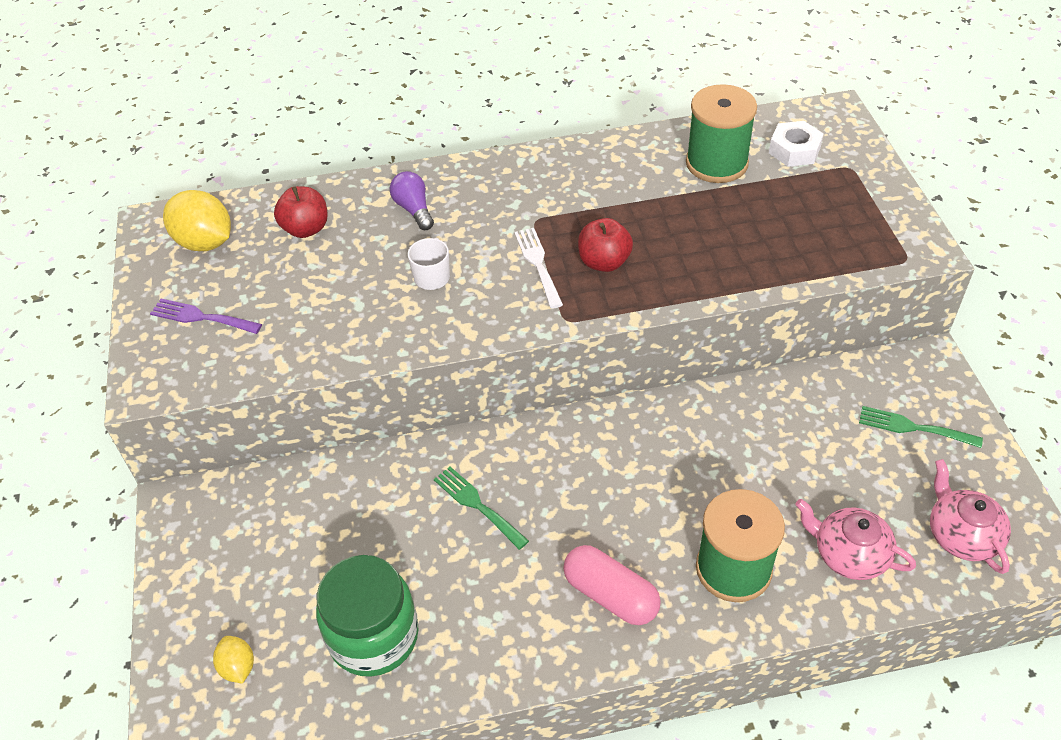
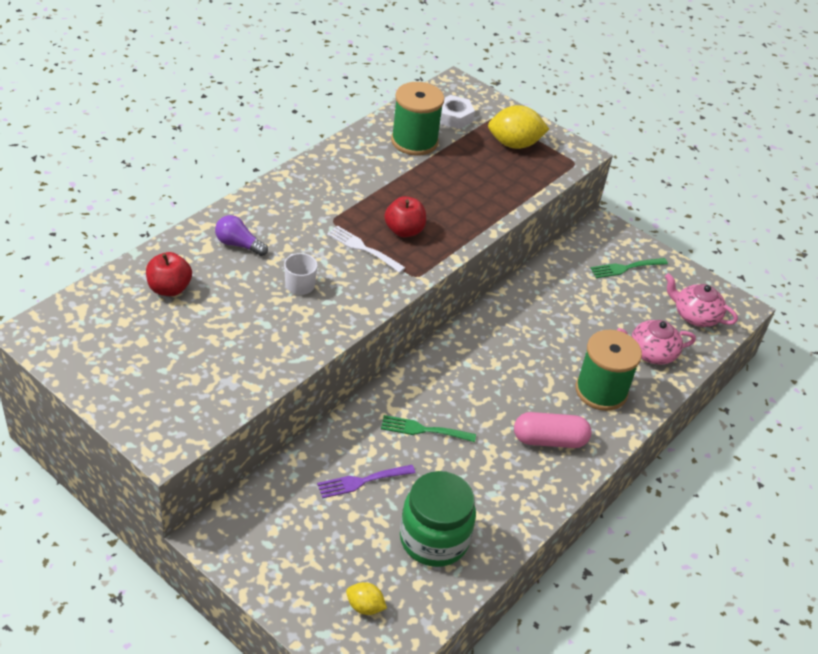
camera: 45 degrees left, 5 degrees down
purple fork [150,299,262,334] -> purple fork moved to [317,465,416,499]
yellow lemon [163,190,231,251] -> yellow lemon moved to [488,105,549,149]

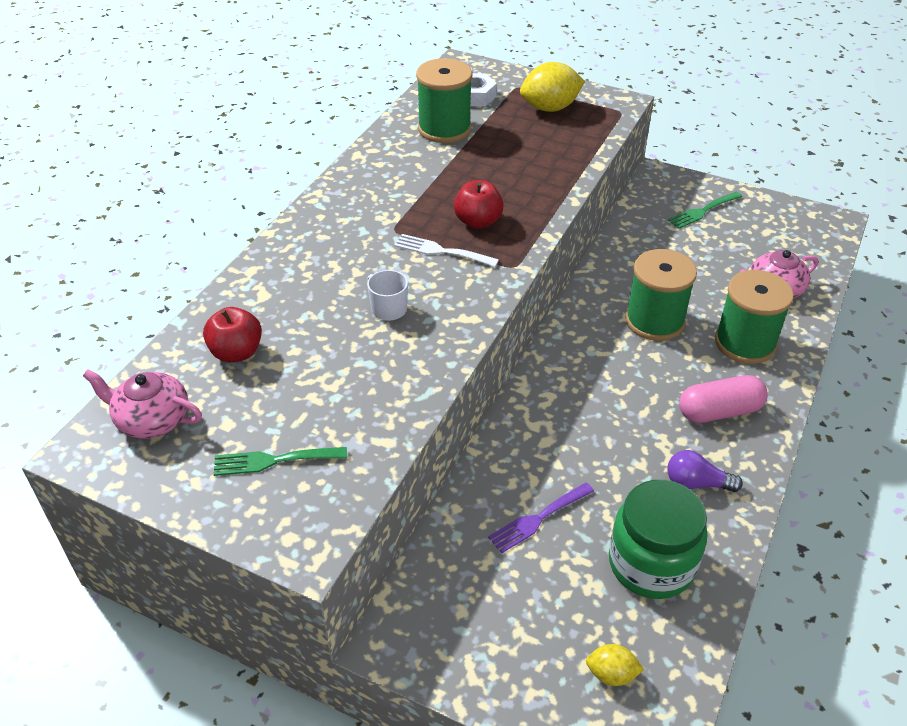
camera: 10 degrees left, 0 degrees up
purple light bulb [215,215,268,256] -> purple light bulb moved to [667,450,743,492]
green fork [381,415,476,442] -> green fork moved to [214,447,347,476]
pink teapot [665,273,738,327] -> pink teapot moved to [83,369,202,439]
none -> green spool [625,249,697,341]

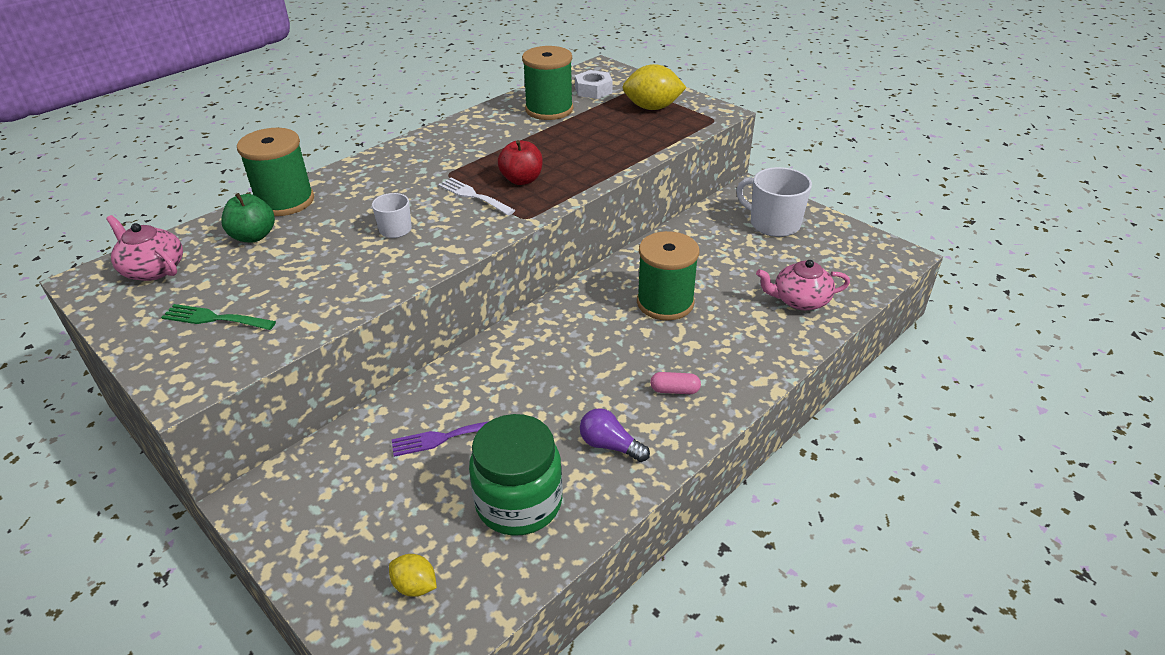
camera: 20 degrees right, 5 degrees down
red apple [203,307,262,362] -> green apple [221,193,275,243]
green fork [668,192,742,229] -> white mug [736,167,812,237]
pink capsule [679,375,768,423] -> pink capsule [650,372,701,394], size x0.55
green spool [715,270,794,364] -> green spool moved to [237,128,314,216]

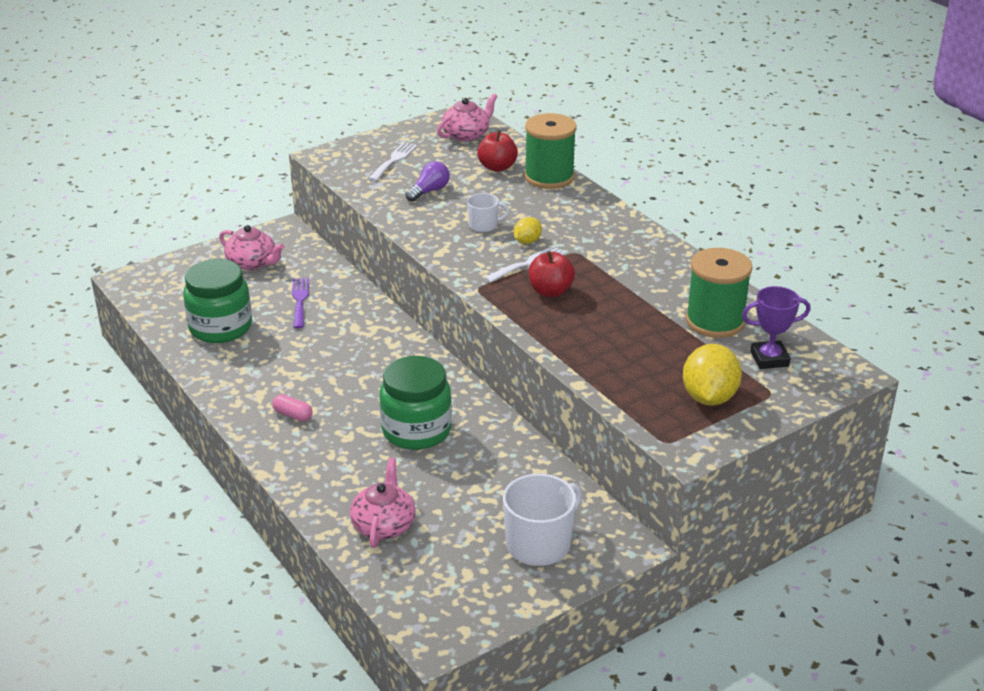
camera: 100 degrees right, 5 degrees down
green fork [161,304,276,330] -> white fork [368,142,417,181]
green apple [221,193,275,243] -> red apple [477,130,518,172]
yellow lemon [389,554,437,597] -> yellow lemon moved to [514,217,542,244]
white nut [575,70,613,99] -> purple trophy [742,286,811,369]
purple light bulb [580,408,650,462] -> purple light bulb moved to [405,161,450,202]
green spool [637,231,699,321] -> green jar [380,356,452,450]
pink capsule [650,372,701,394] -> pink capsule turned 75 degrees counterclockwise [272,394,313,422]
none -> pink teapot [219,225,284,270]

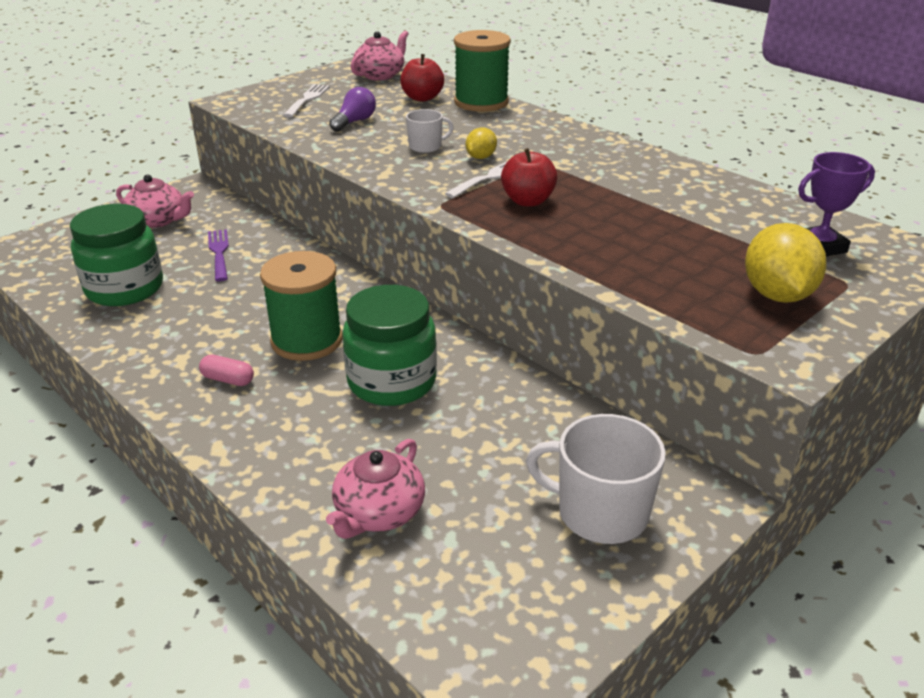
camera: 10 degrees left, 0 degrees up
pink teapot [350,458,416,548] -> pink teapot turned 150 degrees counterclockwise [326,439,425,539]
white mug [503,474,582,566] -> white mug turned 105 degrees counterclockwise [526,414,666,544]
green spool [686,248,752,338] -> green spool moved to [260,251,342,361]

